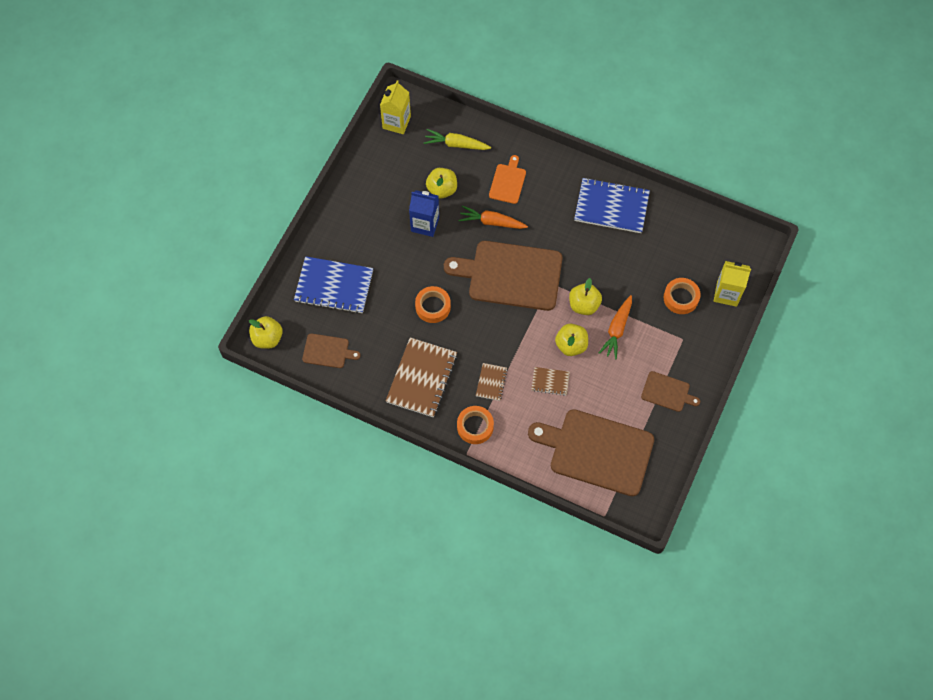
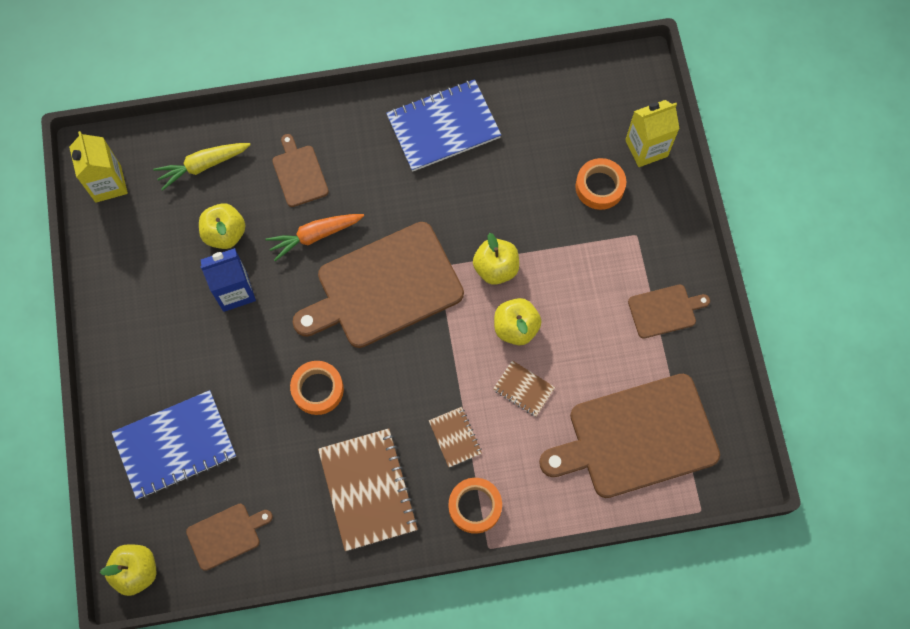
camera: 35 degrees left, 5 degrees up
orange cutting board [489,155,526,204] -> brown cutting board [272,134,329,207]
brown notebook [531,367,570,396] -> brown notebook turned 60 degrees clockwise [493,360,555,417]
orange carrot [599,295,632,359] -> none

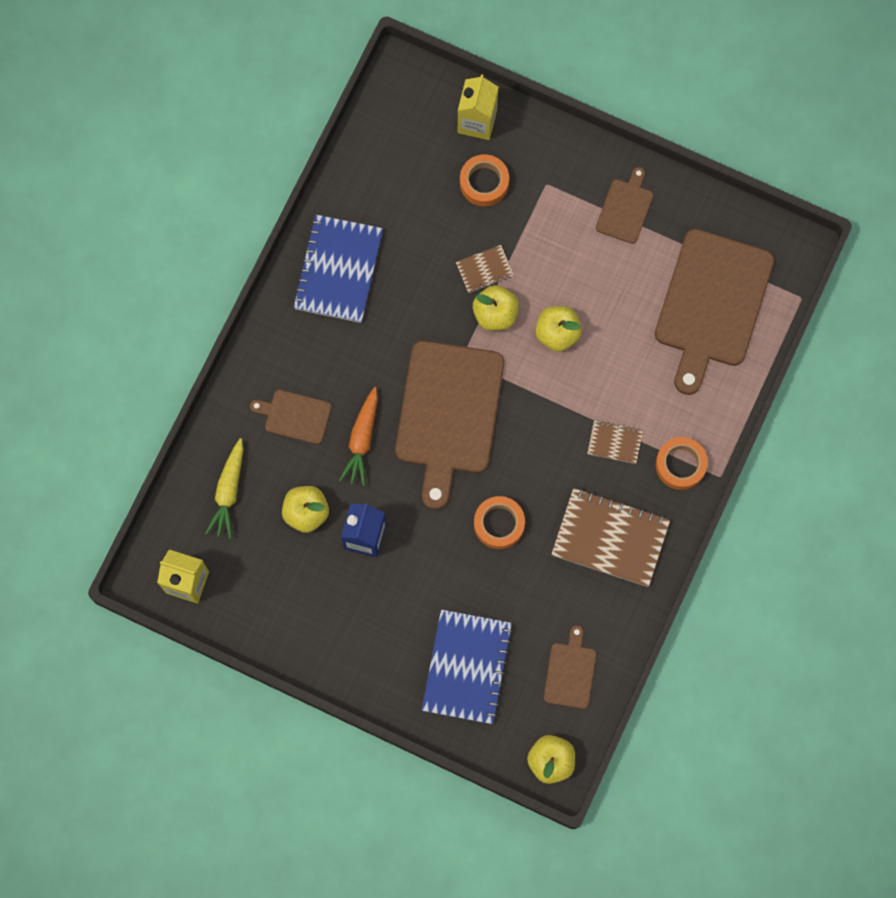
camera: 55 degrees left, 5 degrees up
brown notebook [493,360,555,417] -> brown notebook moved to [456,245,514,293]

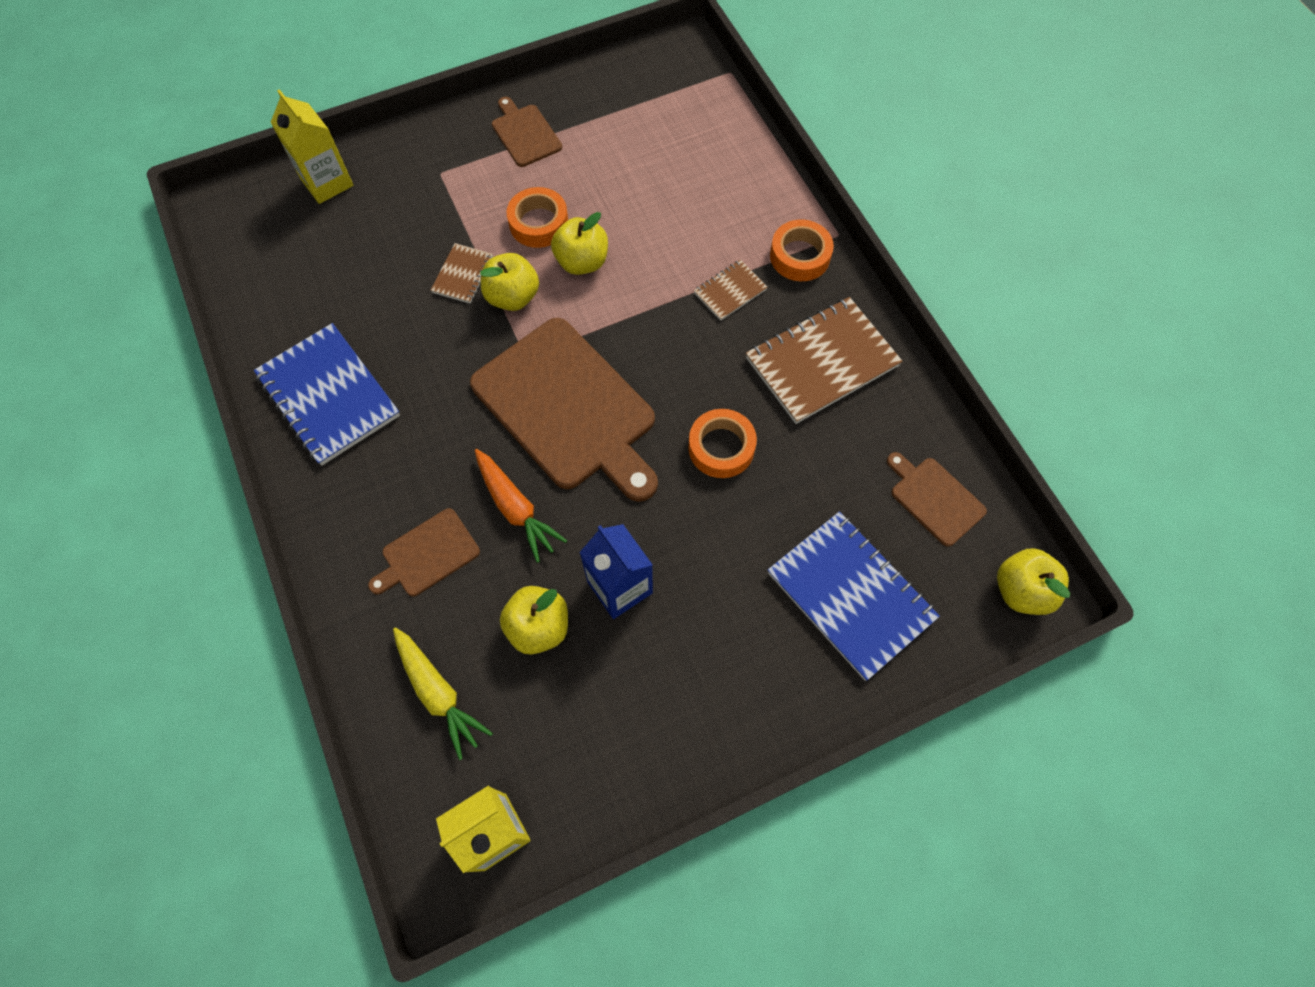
camera: 50 degrees left, 10 degrees down
orange tape [460,154,509,206] -> orange tape moved to [506,187,568,248]
brown cutting board [655,229,774,395] -> none

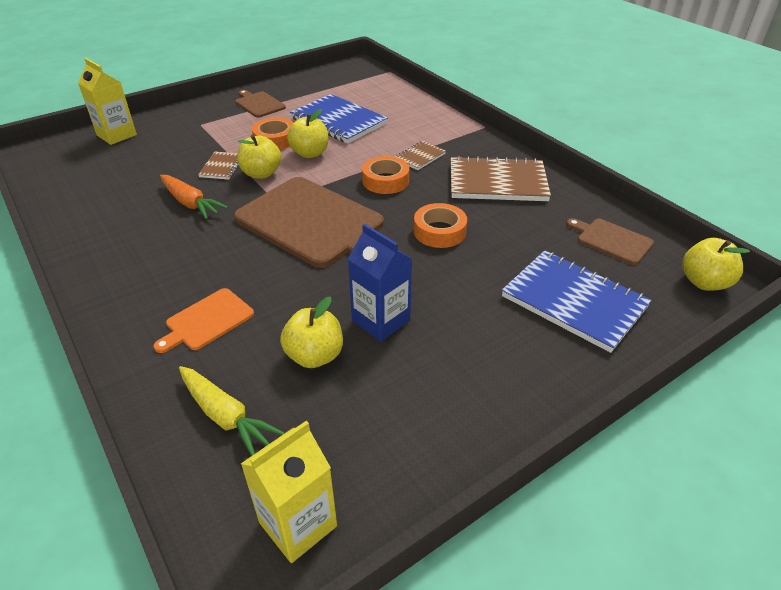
camera: 10 degrees left, 25 degrees down
blue notebook [254,323,400,466] -> blue notebook moved to [290,94,388,144]
brown cutting board [368,508,480,596] -> orange cutting board [153,288,254,353]
orange carrot [475,449,567,563] -> orange carrot moved to [160,175,228,219]
brown notebook [746,297,903,424] -> brown notebook turned 45 degrees clockwise [451,156,551,201]
orange tape [770,220,834,281] -> orange tape moved to [362,156,409,194]

